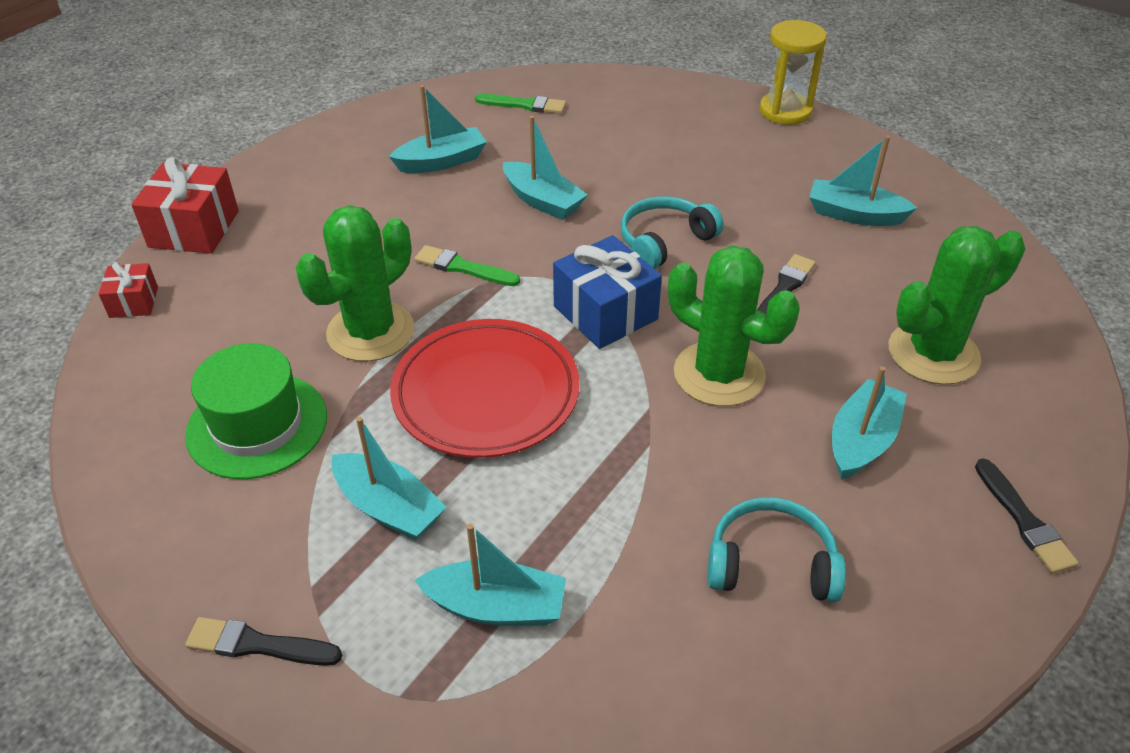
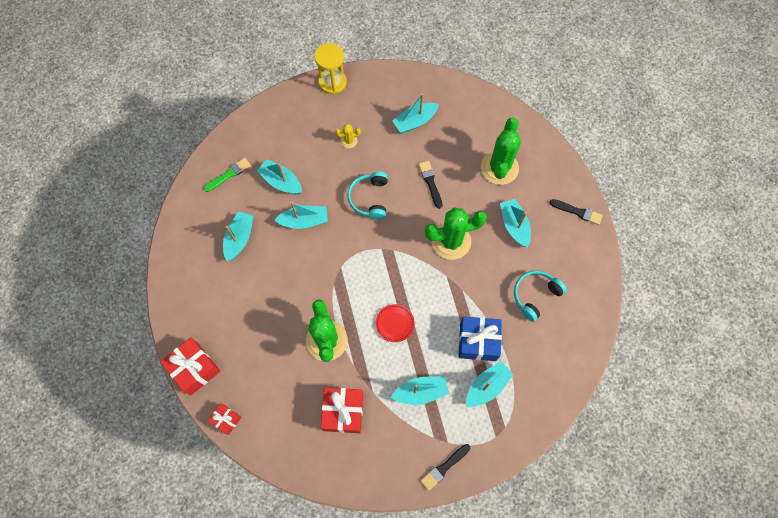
camera: 50 degrees left, 25 degrees up
green hat [185,343,327,479] -> red gift [321,387,363,433]
red plate [390,319,580,458] -> red plate [376,304,415,342], size x0.47
green brush [414,245,520,286] -> none
blue gift [553,235,662,349] -> blue gift moved to [459,316,502,361]
none -> turquoise boat [257,159,302,194]
none -> yellow cactus [335,124,361,148]

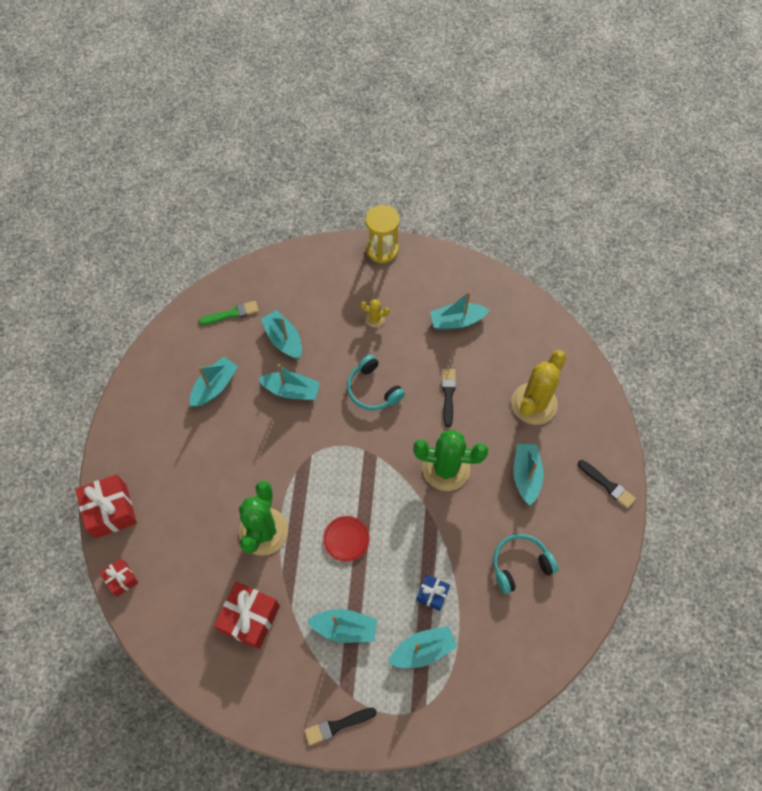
camera: 20 degrees right, 5 degrees down
turquoise headphones [347,172,388,219] -> turquoise headphones turned 60 degrees counterclockwise [347,355,405,410]
blue gift [459,316,502,361] -> blue gift [416,574,450,611], size x0.56
green cactus [481,117,521,185] -> yellow cactus [511,350,567,425]

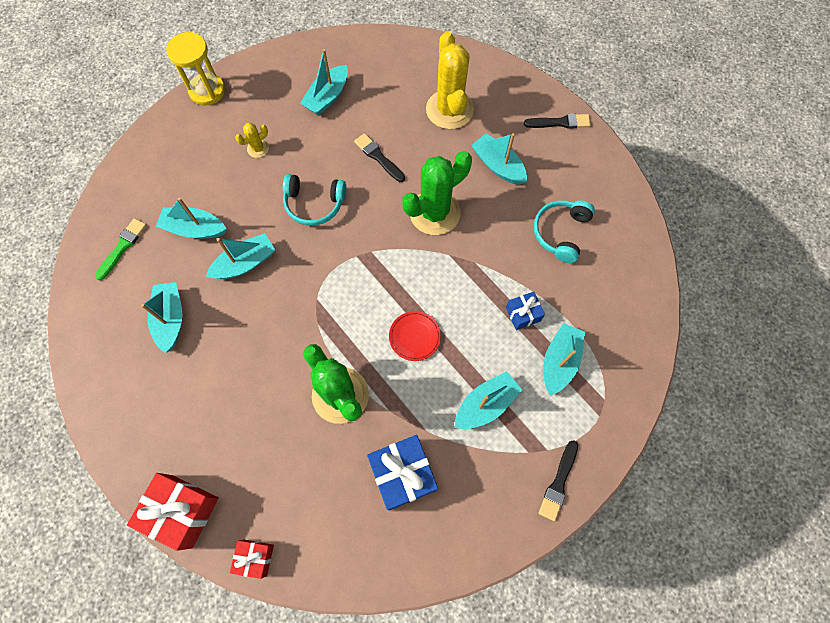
camera: 45 degrees left, 5 degrees up
red gift [214,582,280,649] -> blue gift [367,435,438,510]

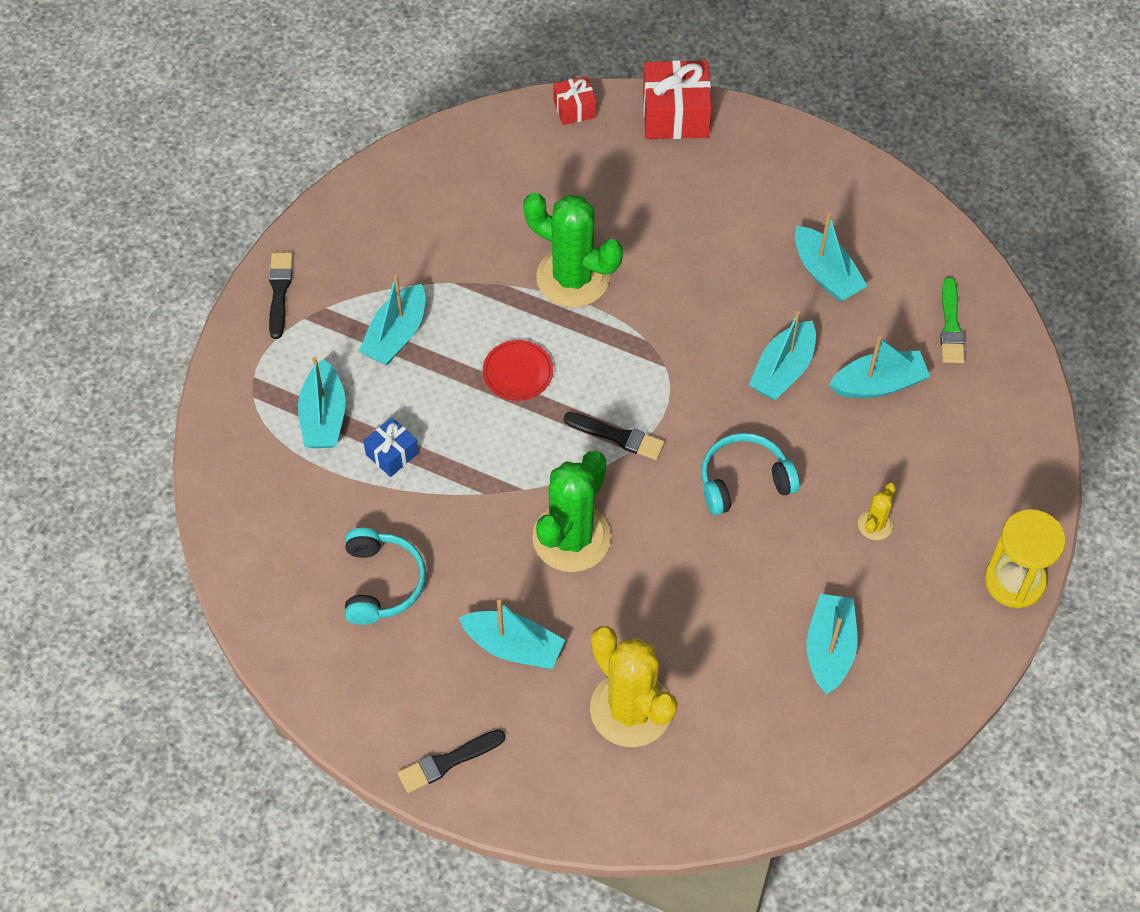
camera: 155 degrees right, 10 degrees down
black brush [354,133,405,182] -> black brush moved to [564,412,665,460]
blue gift [367,435,438,510] -> none

